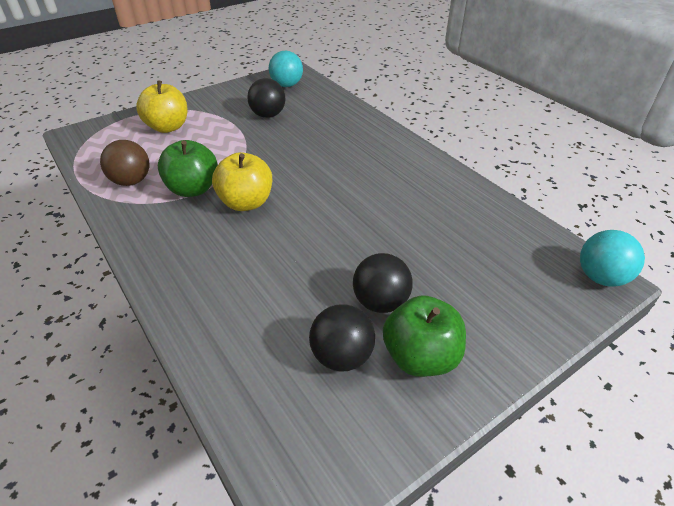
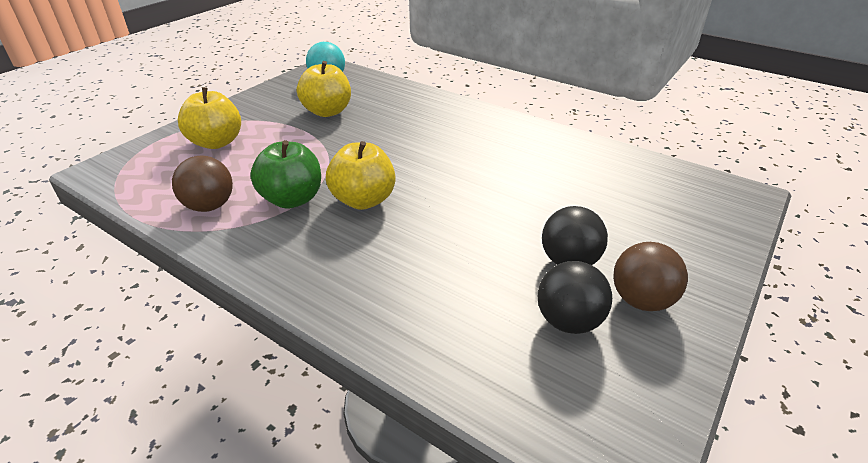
camera: 20 degrees left, 5 degrees down
black ball [247,78,285,118] -> yellow apple [297,61,351,117]
green apple [383,295,466,377] -> brown ball [613,242,688,311]
turquoise ball [580,230,645,287] -> none

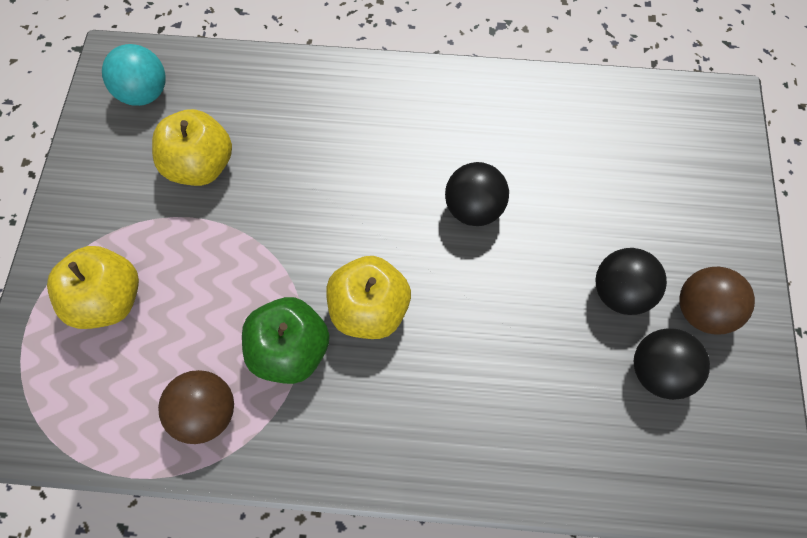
camera: 30 degrees left, 30 degrees up
none -> black ball [445,162,509,226]

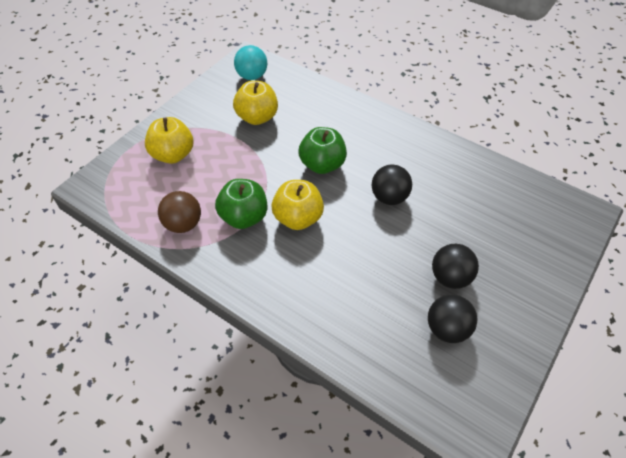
camera: 30 degrees right, 15 degrees down
brown ball [679,267,755,335] -> none
none -> green apple [299,127,347,174]

